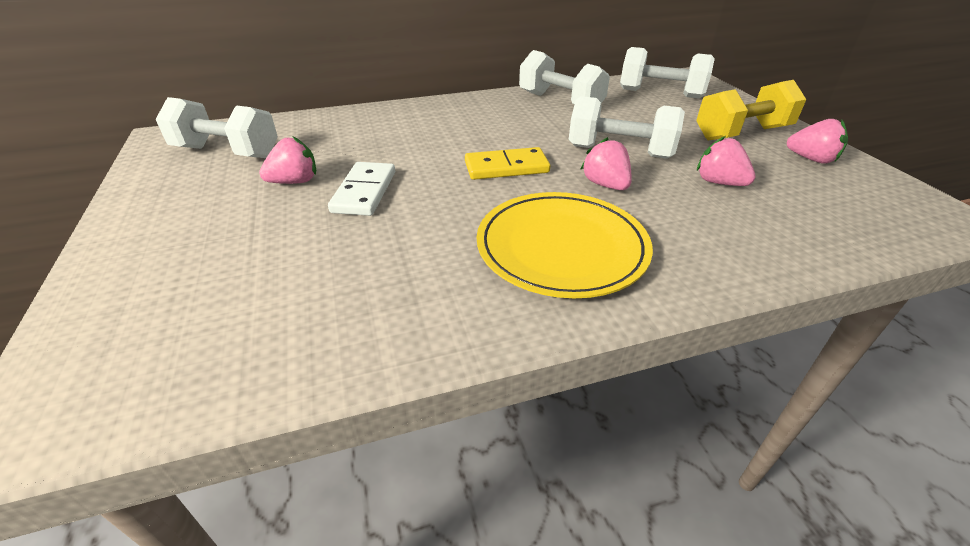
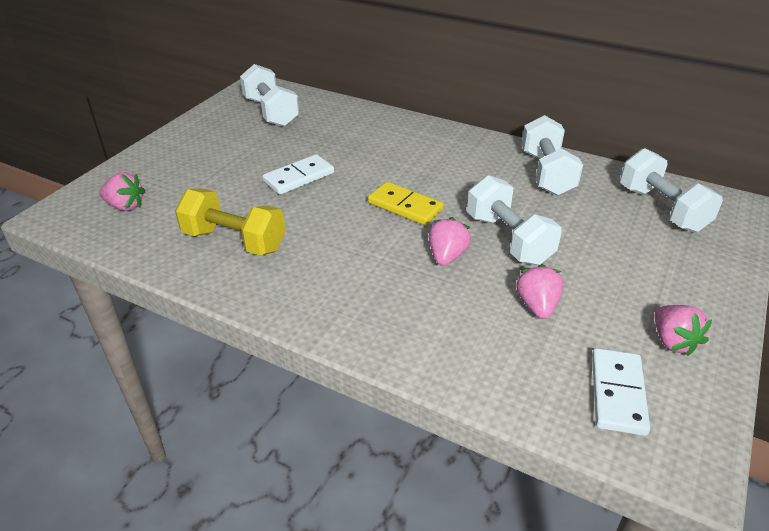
camera: 45 degrees right, 0 degrees up
pink strawberry [259,137,316,184] -> pink strawberry moved to [99,172,145,211]
yellow plate [477,192,653,298] -> none
yellow dumbbell [696,80,806,141] -> yellow dumbbell moved to [175,188,286,256]
none -> white domino [592,348,650,436]

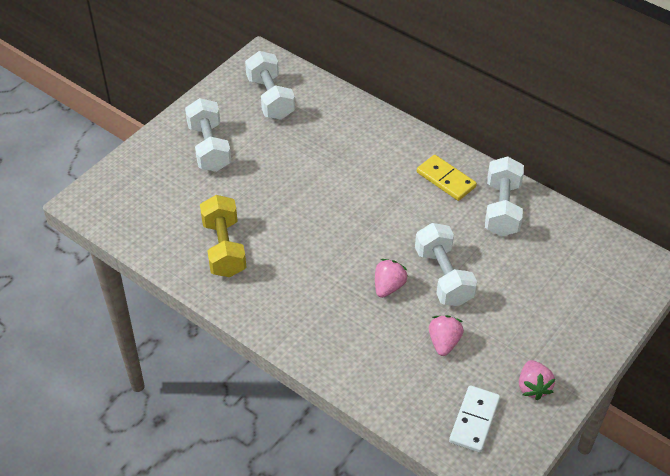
camera: 10 degrees right, 10 degrees up
pink strawberry [99,172,145,211] -> none
yellow dumbbell [175,188,286,256] -> yellow dumbbell turned 45 degrees clockwise [200,195,246,277]
white domino [262,154,334,195] -> none
yellow domino [368,182,444,225] -> yellow domino moved to [417,155,477,201]
white dumbbell [620,148,723,232] -> white dumbbell moved to [185,98,231,172]

